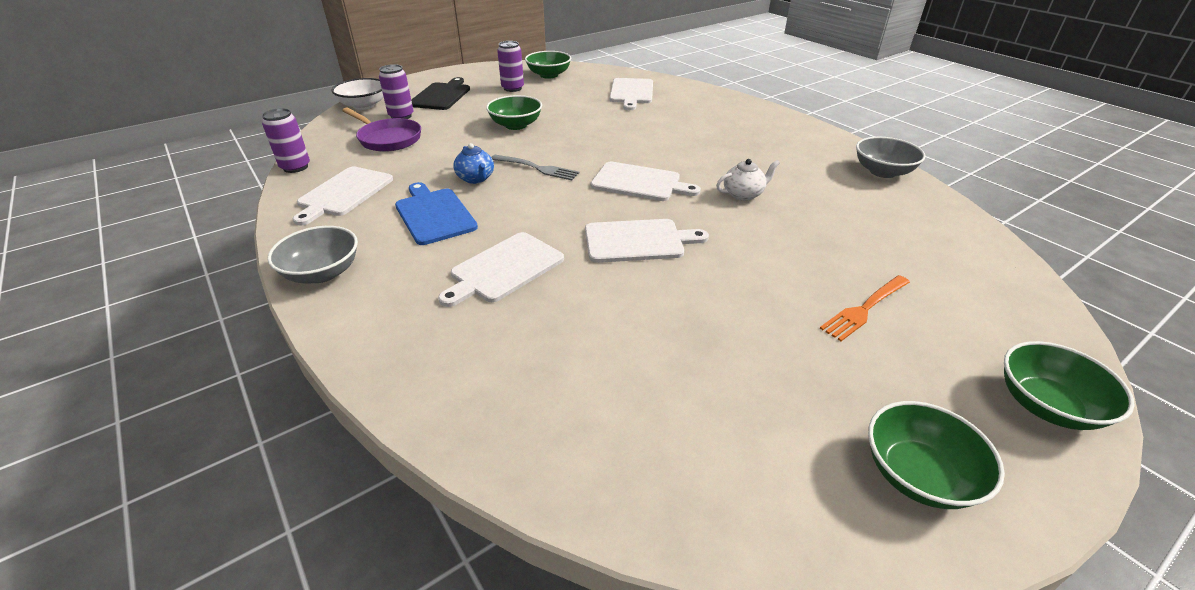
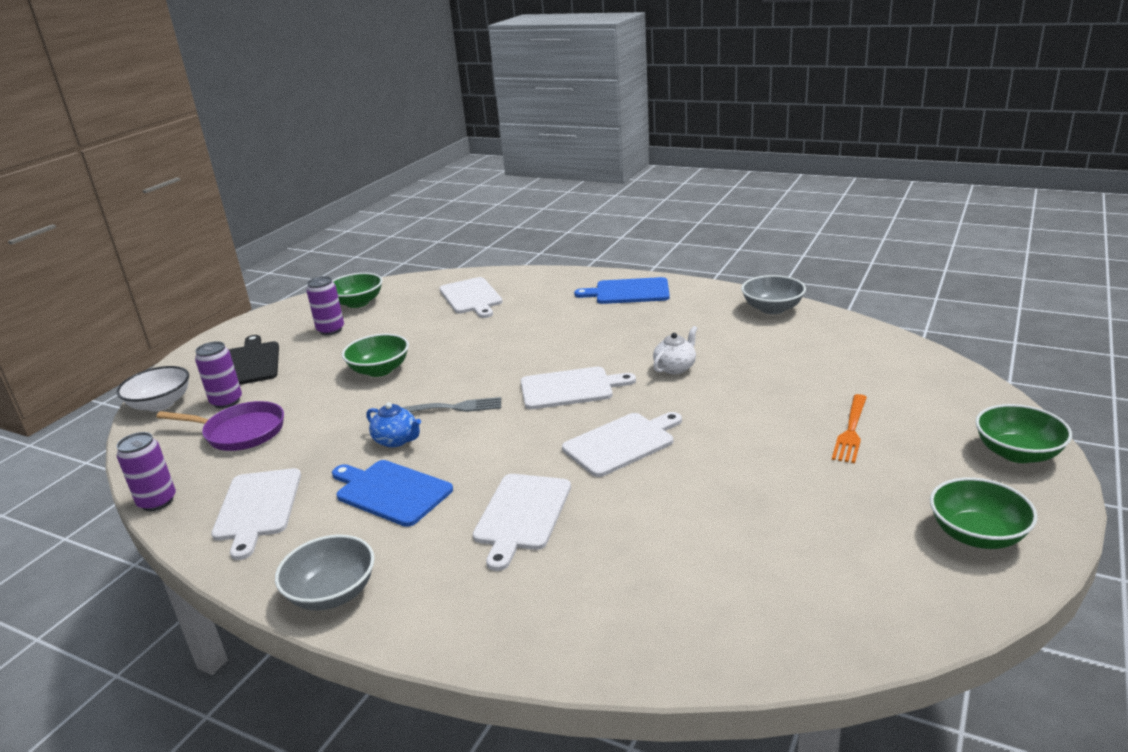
camera: 25 degrees left, 10 degrees down
none -> blue cutting board [574,277,670,304]

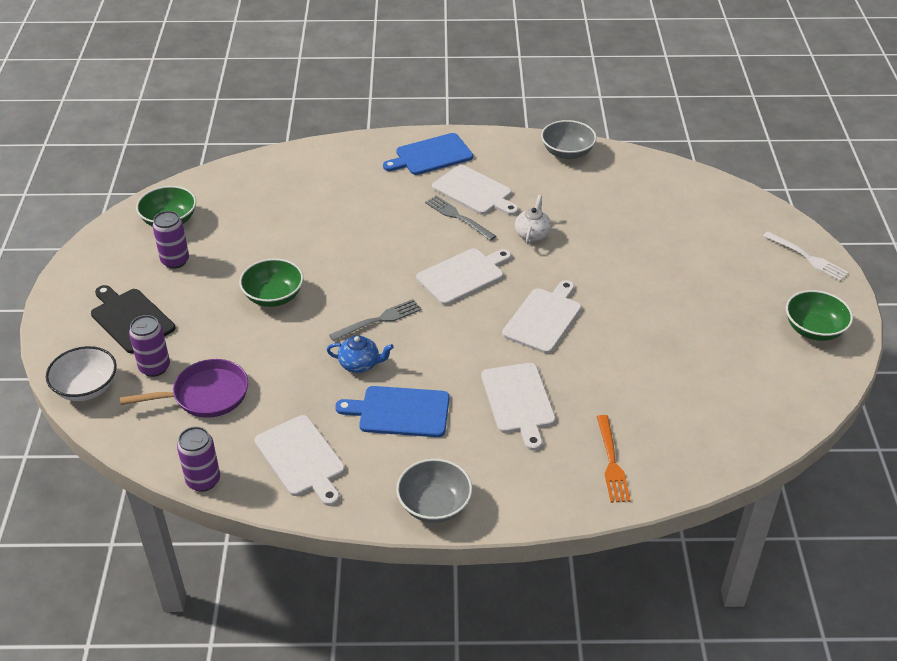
camera: 30 degrees left, 15 degrees up
white cutting board [440,277,503,318] -> white cutting board moved to [432,165,519,215]
orange fork [832,394,867,463] -> orange fork moved to [597,415,631,503]
green bowl [975,404,1072,463] -> white fork [763,231,849,281]
none -> grey fork [425,196,496,241]

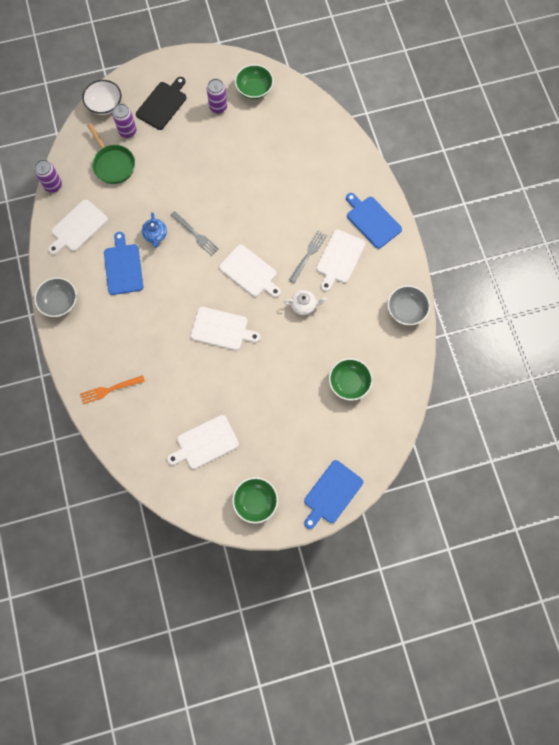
camera: 75 degrees right, 30 degrees up
purple pan [120,359,248,418] -> green pan [87,123,135,184]
green bowl [239,258,303,307] -> green bowl moved to [329,358,373,400]
white cutting board [481,363,556,450] -> white cutting board moved to [167,415,239,469]
white fork [763,231,849,281] -> blue cutting board [304,460,363,529]

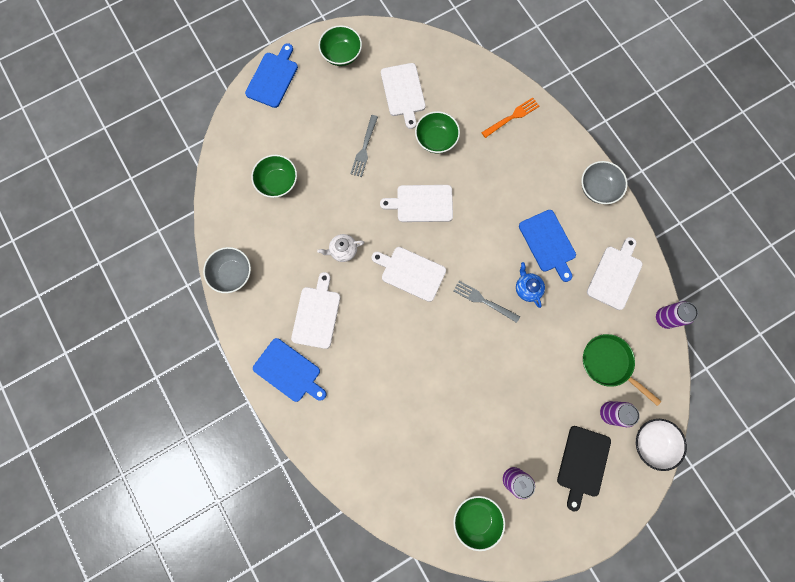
camera: 165 degrees right, 5 degrees up
white cutting board [167,415,239,469] -> white cutting board turned 120 degrees clockwise [381,63,426,129]
grey fork [289,231,327,283] -> grey fork moved to [350,115,378,177]
none -> green bowl [415,111,460,154]

